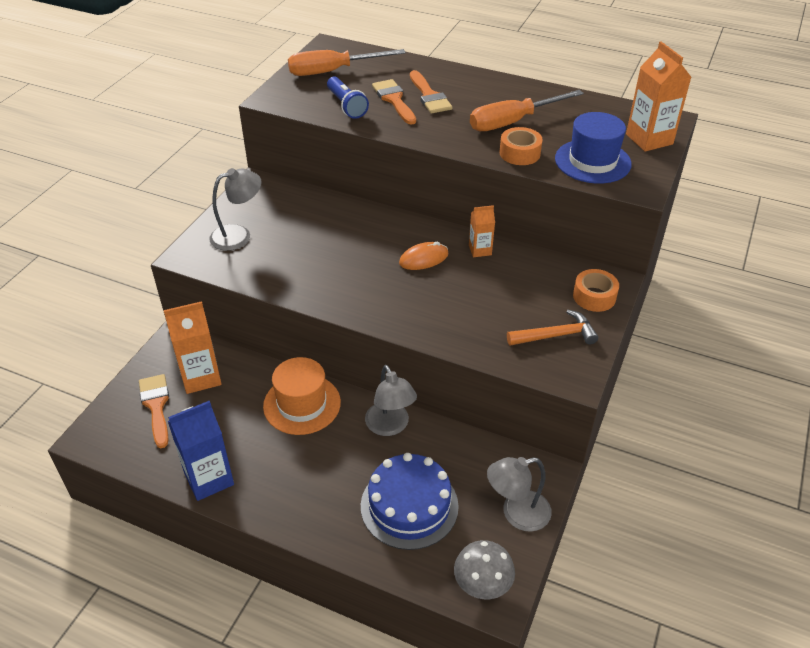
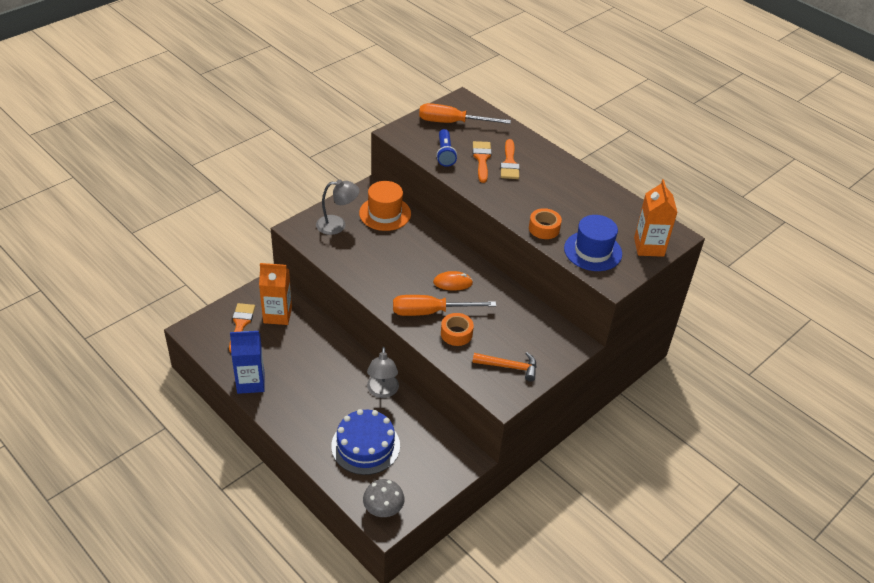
camera: 20 degrees right, 0 degrees up
orange hat [263,357,341,435] -> orange hat moved to [359,181,411,231]
orange carton [469,205,495,257] -> none
orange screwdriver [470,90,584,131] -> orange screwdriver moved to [393,295,496,316]
grey lamp [487,457,552,532] -> none
orange tape [573,269,619,312] -> orange tape moved to [441,313,474,346]

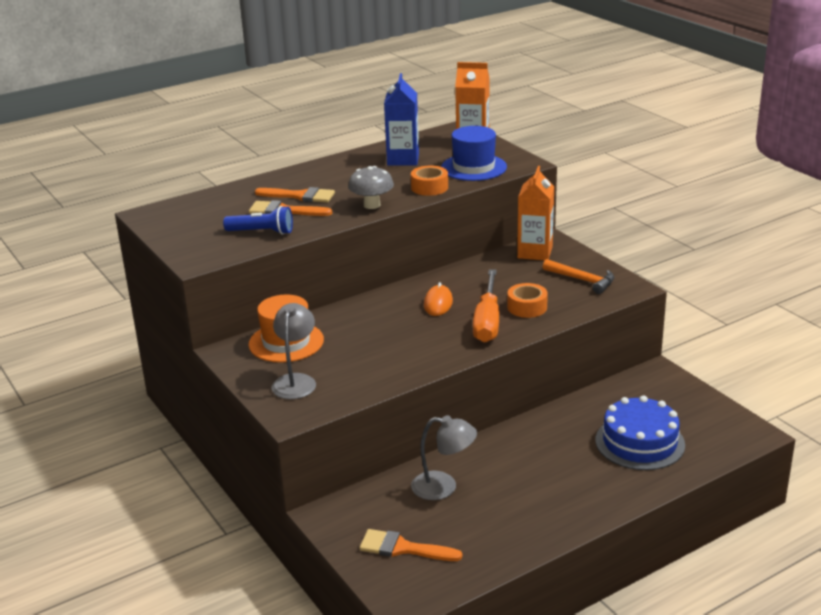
camera: 75 degrees left, 15 degrees down
blue carton [230,331,264,394] -> blue carton moved to [384,73,419,166]
orange carton [259,263,292,325] -> orange carton moved to [517,166,554,261]
grey mushroom [363,479,405,517] -> grey mushroom moved to [348,166,394,209]
grey lamp [367,347,399,398] -> grey lamp moved to [411,415,477,500]
orange screwdriver [419,103,511,124] -> none
orange hammer [472,352,537,382] -> orange hammer turned 105 degrees clockwise [543,259,614,294]

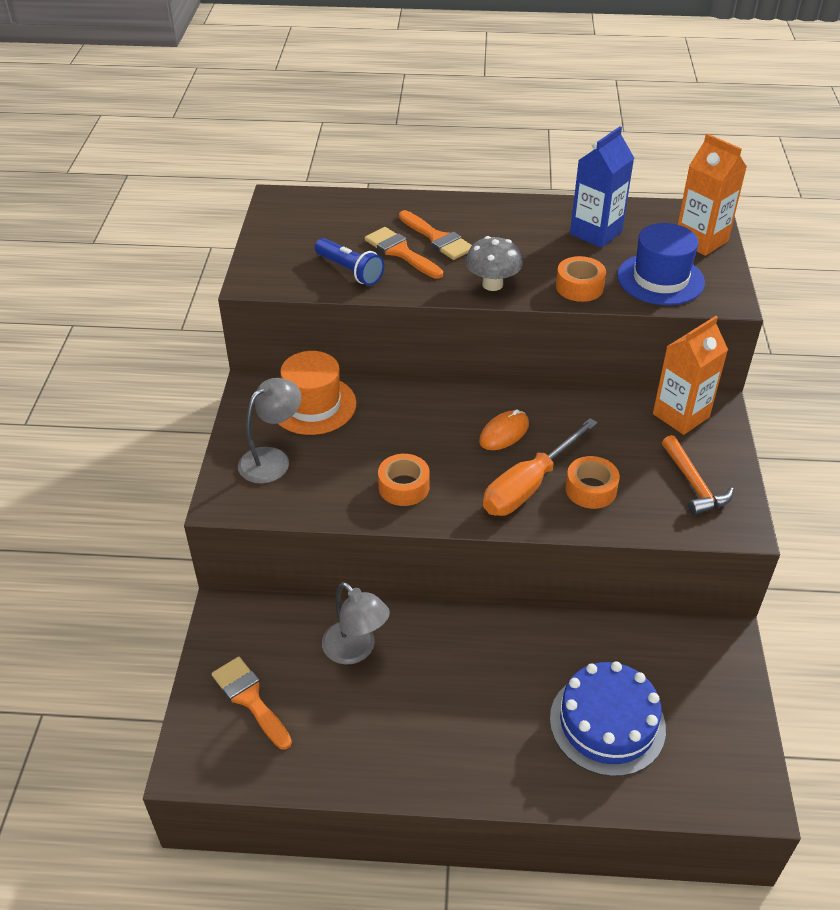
camera: 35 degrees right, 15 degrees up
none -> orange tape [378,454,430,506]

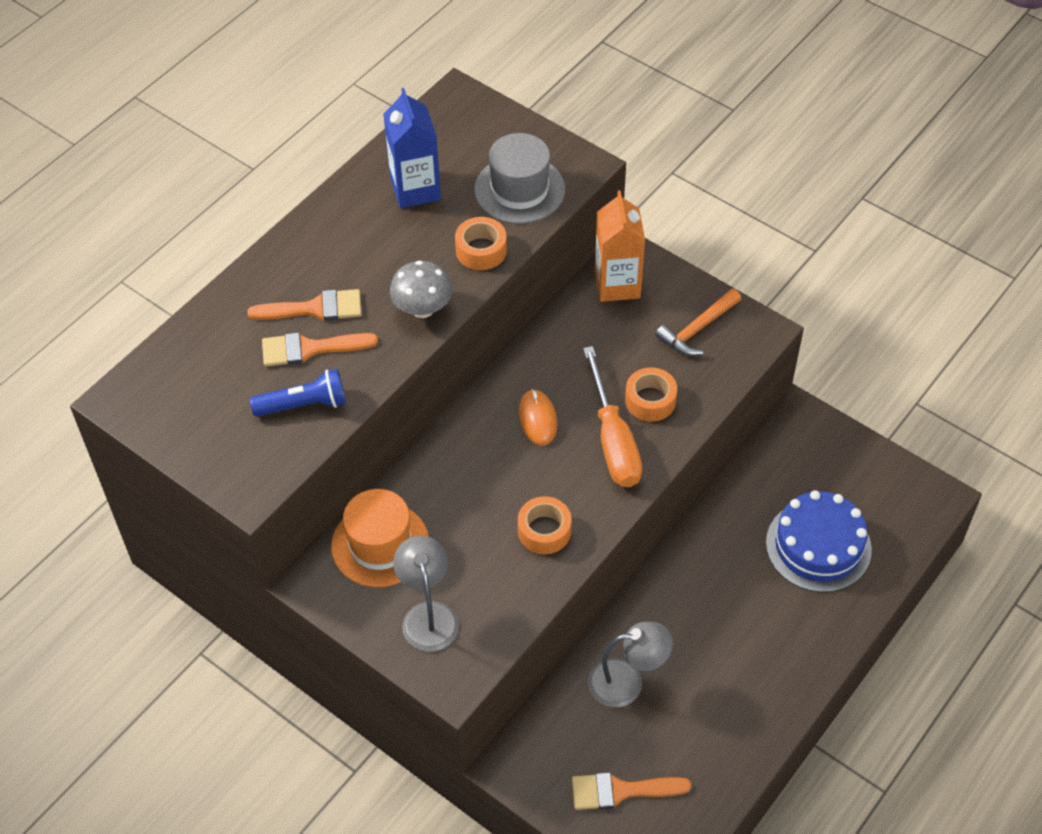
camera: 55 degrees left, 10 degrees up
blue hat [617,223,705,305] -> grey hat [474,133,565,224]
orange hammer [662,435,734,516] -> orange hammer turned 120 degrees clockwise [655,289,741,356]
orange carton [678,134,747,256] -> none

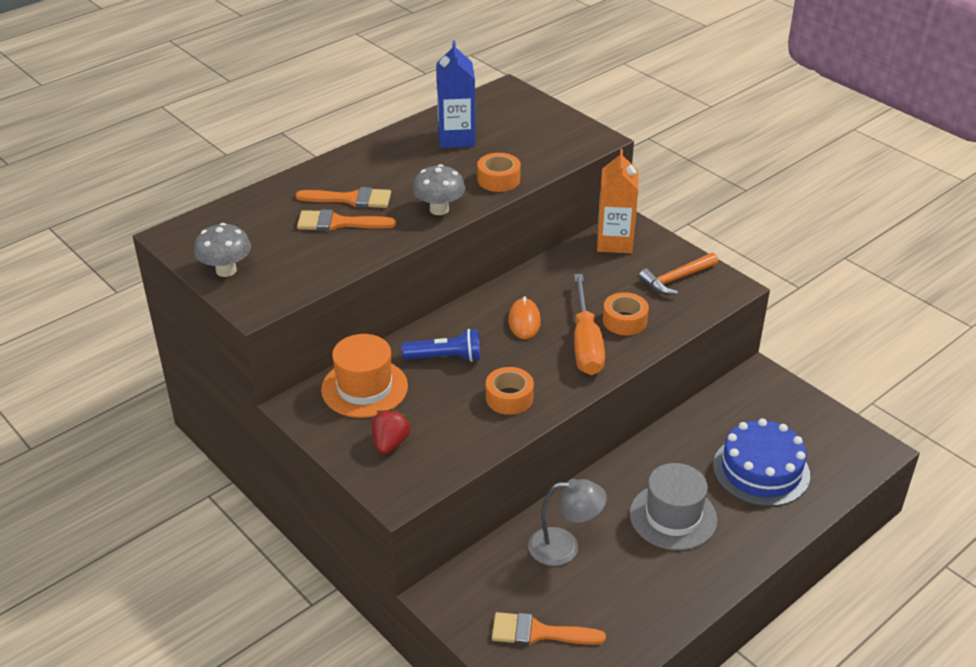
camera: 10 degrees right, 15 degrees down
blue flashlight [250,369,346,416] -> blue flashlight moved to [402,329,480,362]
grey lamp [393,536,459,652] -> red strawberry [372,409,411,454]
grey hat [474,133,565,224] -> grey hat moved to [630,463,717,550]
none -> grey mushroom [194,223,251,277]

